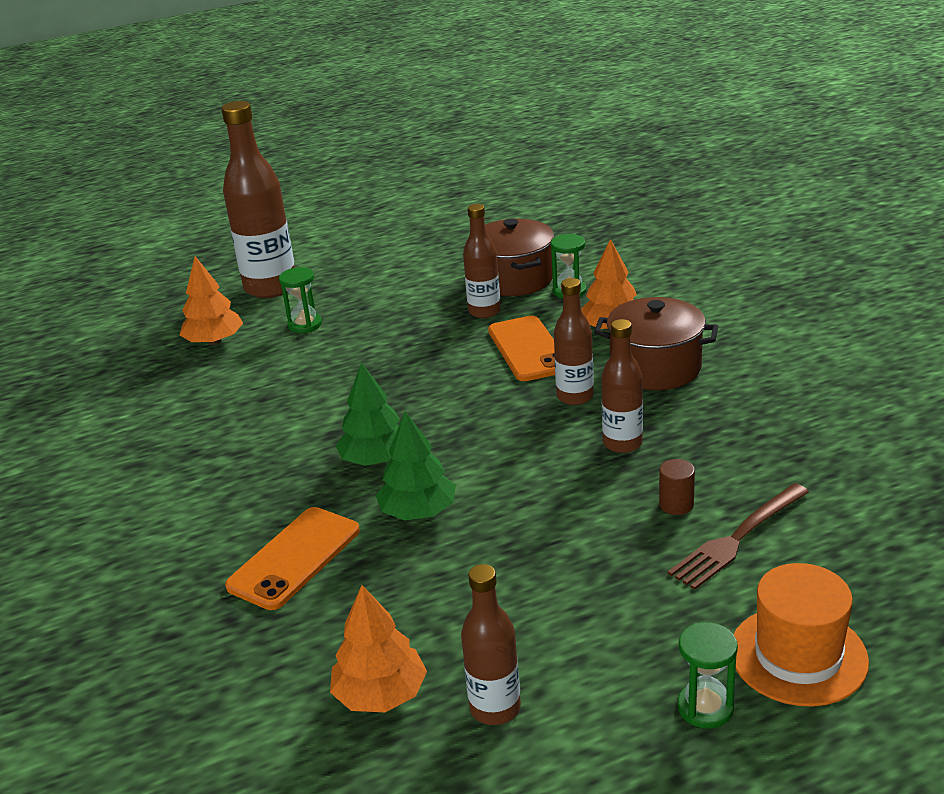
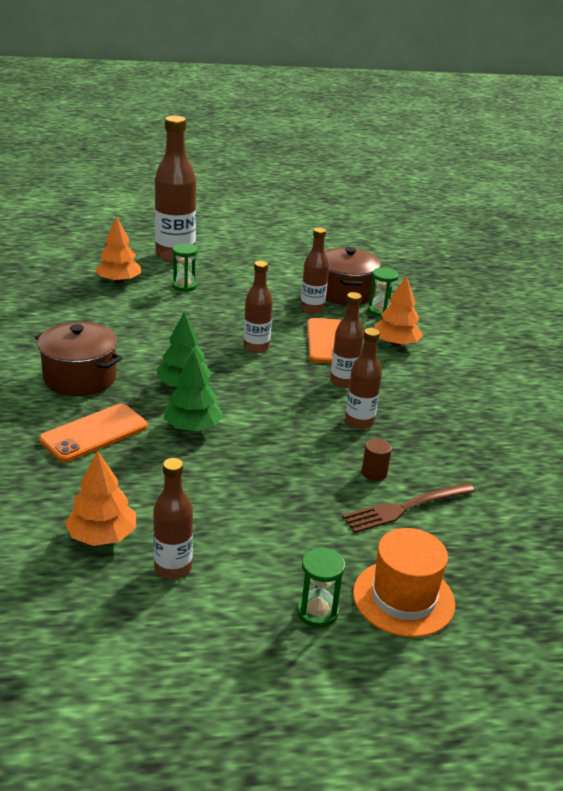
camera: 10 degrees right, 0 degrees up
brown pot [594,297,718,390] -> brown pot moved to [35,322,123,396]
none -> brown bottle [243,261,273,353]

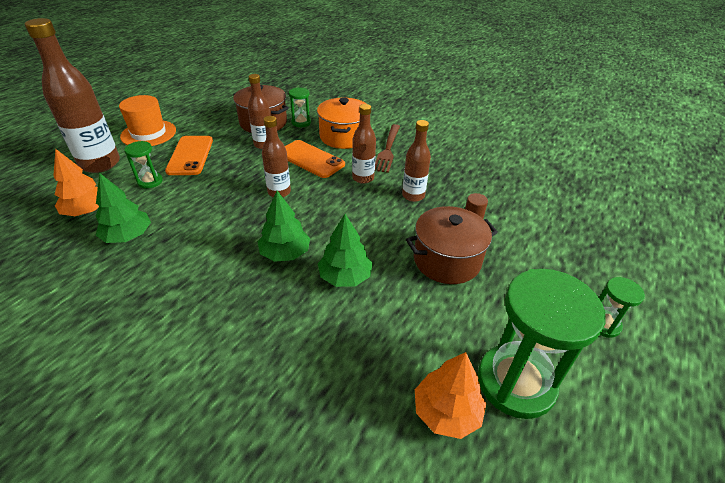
camera: 50 degrees left, 10 degrees up
brown pot [35,322,123,396] -> brown pot moved to [406,206,498,284]
orange phone [39,404,147,462] -> orange phone moved to [165,136,213,175]
brown bottle [153,458,193,579] -> green hourglass [478,269,605,419]
brown fork [342,483,475,533] -> brown fork moved to [375,124,400,173]
orange hat [353,528,455,637] -> orange hat moved to [119,95,176,146]
orange tree [374,276,423,346] -> orange pot [317,98,366,149]
none -> green tree [95,173,151,243]

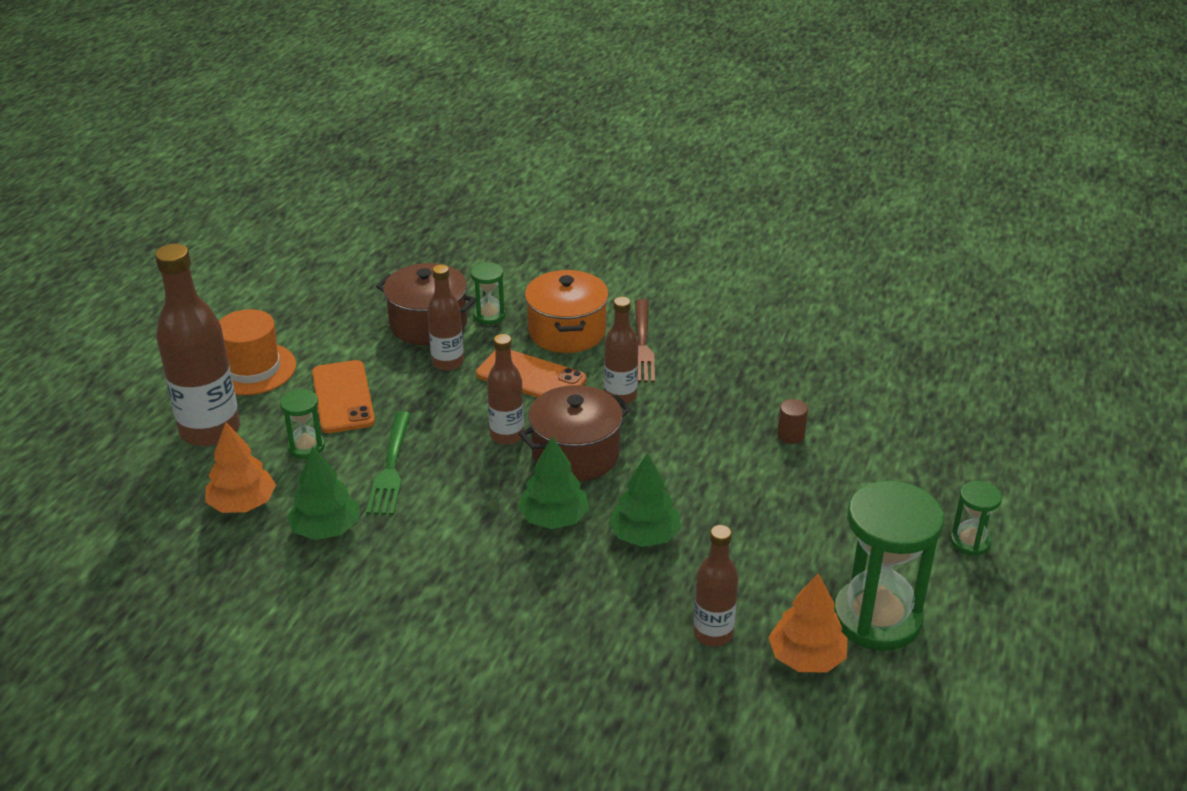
camera: 10 degrees left, 5 degrees down
brown bottle [402,120,431,202] -> brown bottle moved to [693,525,738,646]
brown pot [406,206,498,284] -> brown pot moved to [519,385,631,481]
none -> green fork [366,411,411,515]

